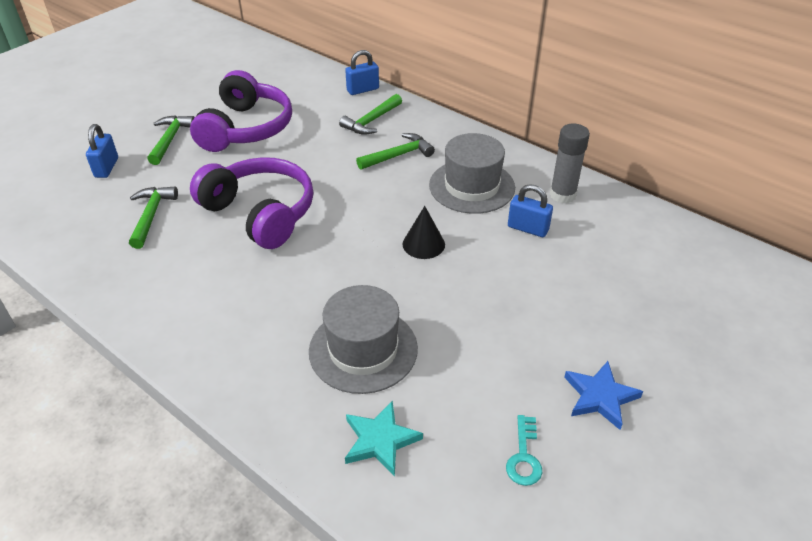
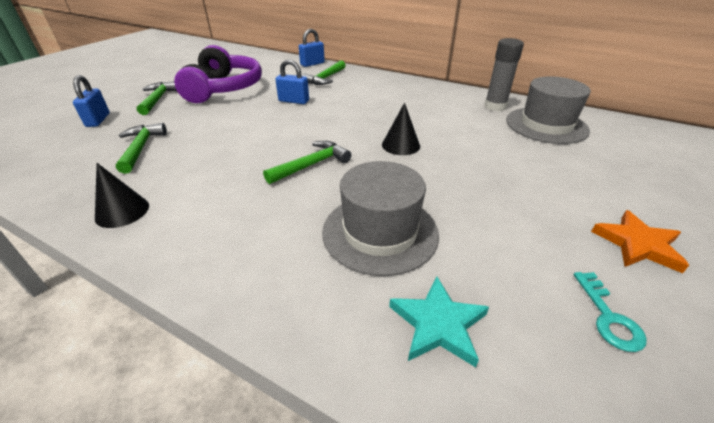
camera: 10 degrees left, 5 degrees down
purple headphones [190,157,313,249] -> none
green hammer [356,133,435,170] -> green hammer moved to [263,141,351,184]
grey hat [429,133,515,214] -> grey hat moved to [506,76,591,144]
blue padlock [508,184,553,237] -> blue padlock moved to [275,59,309,104]
blue star [564,361,643,430] -> orange star [591,210,689,273]
none -> black cone [95,163,149,228]

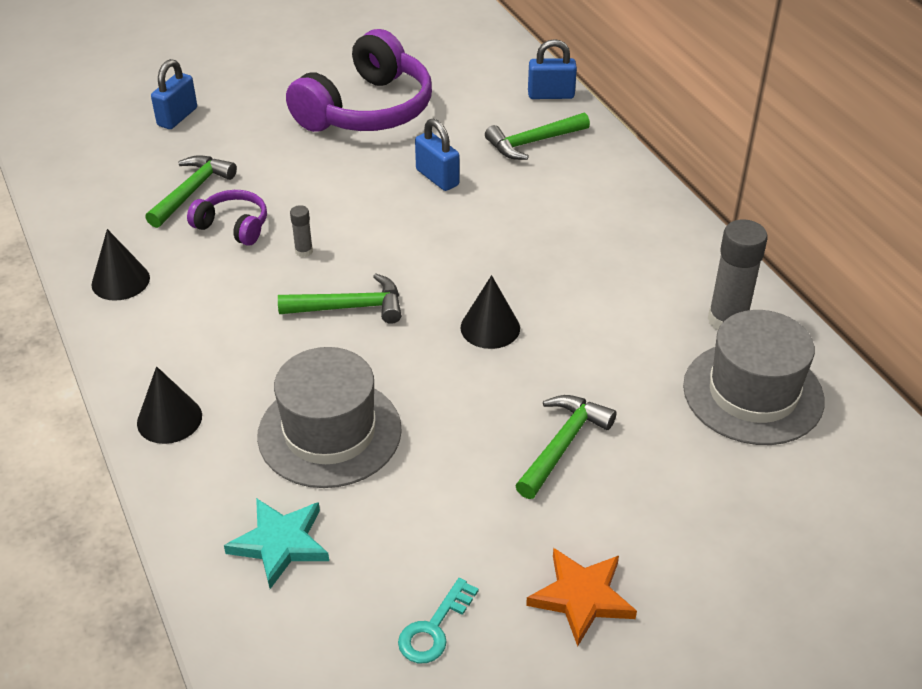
camera: 35 degrees right, 5 degrees up
green hammer [137,81,177,115] -> green hammer moved to [515,395,617,499]
none -> black cone [137,366,202,444]
none -> purple headphones [187,190,267,246]
none -> grey glue stick [290,205,313,257]

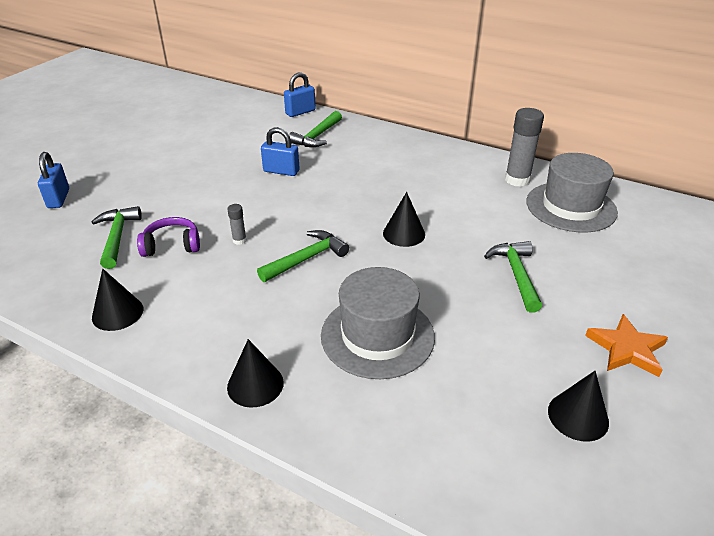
camera: 35 degrees left, 5 degrees down
turquoise star [224,498,329,589] -> none
purple headphones [286,29,432,132] -> none
turquoise key [398,578,479,663] -> black cone [548,371,609,442]

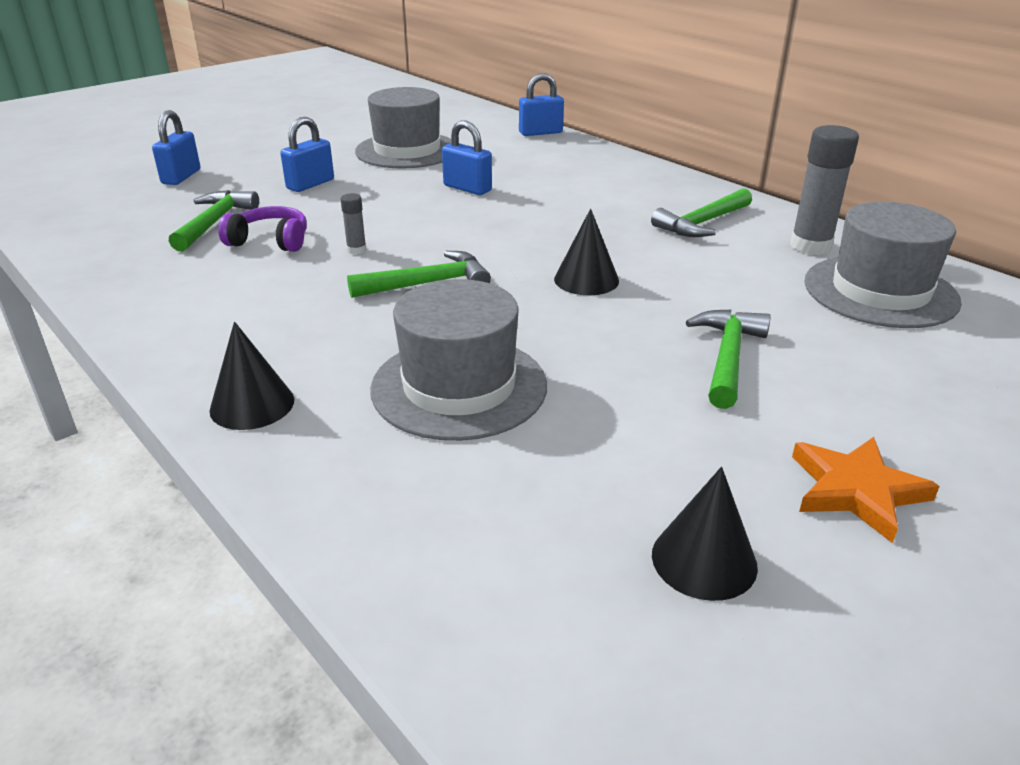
camera: 20 degrees right, 5 degrees down
black cone [92,269,143,331] -> none
green hammer [289,111,342,147] -> green hammer moved to [651,188,752,237]
none -> blue padlock [280,117,334,192]
none -> grey hat [355,87,451,169]

